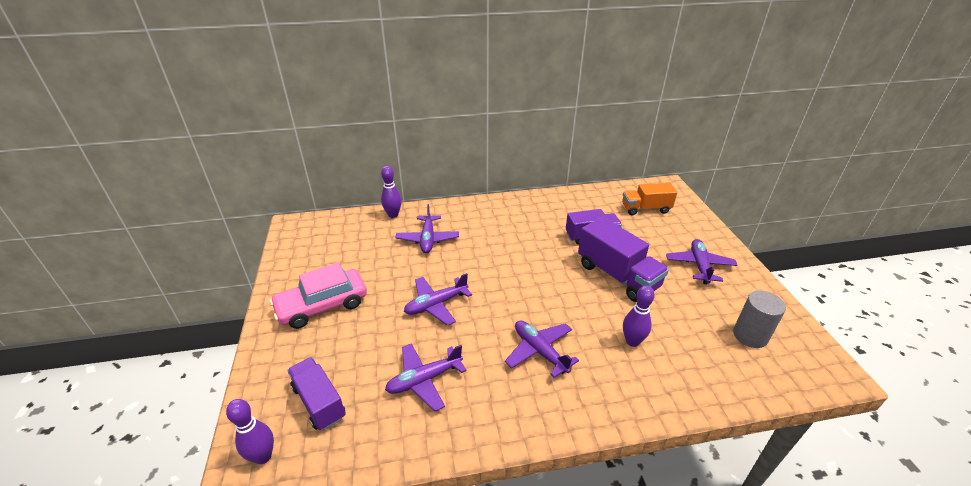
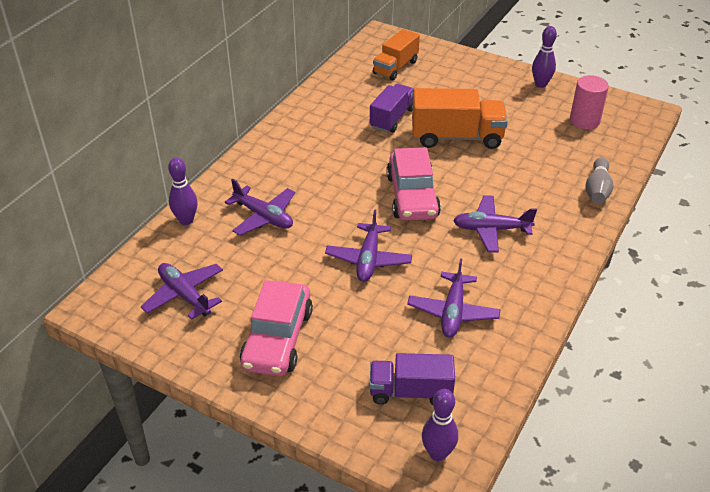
camera: 50 degrees left, 5 degrees up
purple truck [578,217,669,302] -> orange truck [412,88,508,149]
purple bowling pin [623,285,655,347] -> purple bowling pin moved to [532,26,557,88]
purple plane [666,239,738,284] -> purple plane moved to [141,263,223,320]
grey cylinder [733,290,786,348] -> pink cylinder [570,75,609,129]
none -> pink car [386,147,441,221]
none -> grey bowling pin [585,157,613,204]

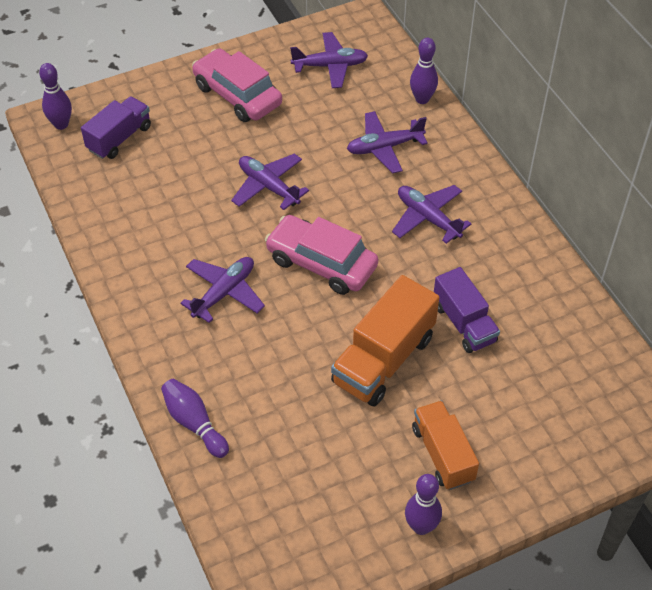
camera: 125 degrees right, 10 degrees up
orange truck [373,29,420,80] -> orange truck moved to [412,401,479,490]
purple plane [407,258,501,338] -> purple plane moved to [392,185,471,244]
pink cylinder [570,75,609,129] -> none
grey bowling pin [585,157,613,204] -> purple bowling pin [161,379,229,458]

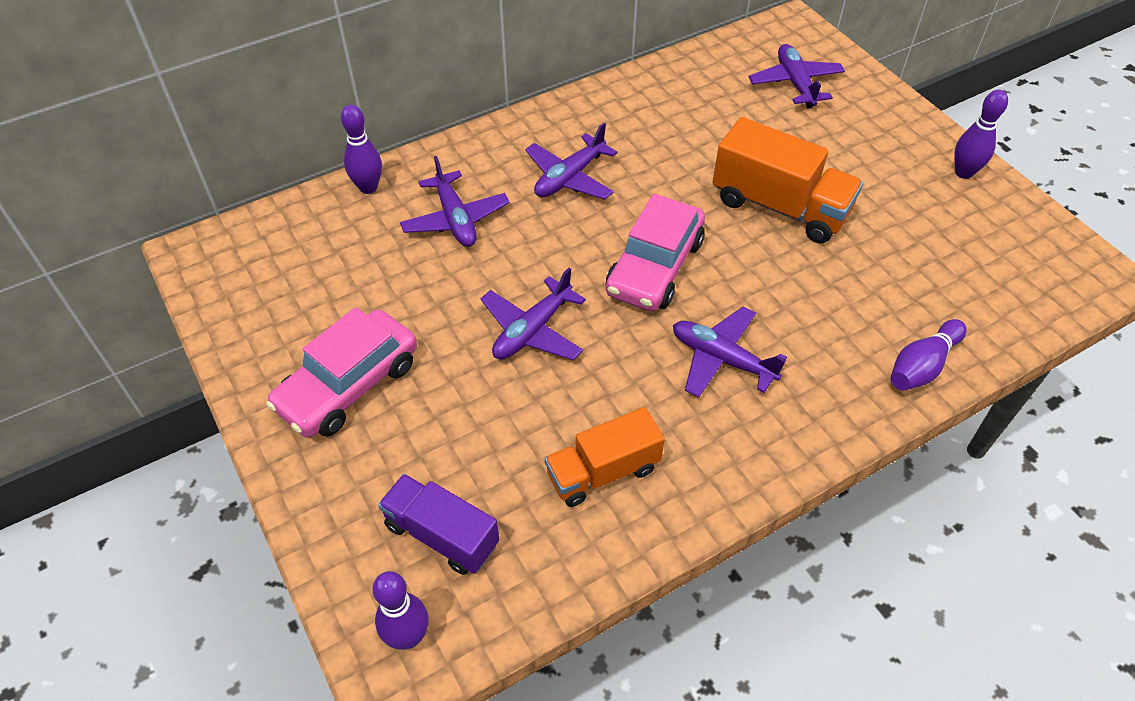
camera: 95 degrees left, 0 degrees up
purple plane [290,32,368,88] -> purple plane moved to [749,44,845,108]
orange truck [412,401,479,490] -> orange truck moved to [545,407,665,507]
purple truck [434,267,500,353] -> none

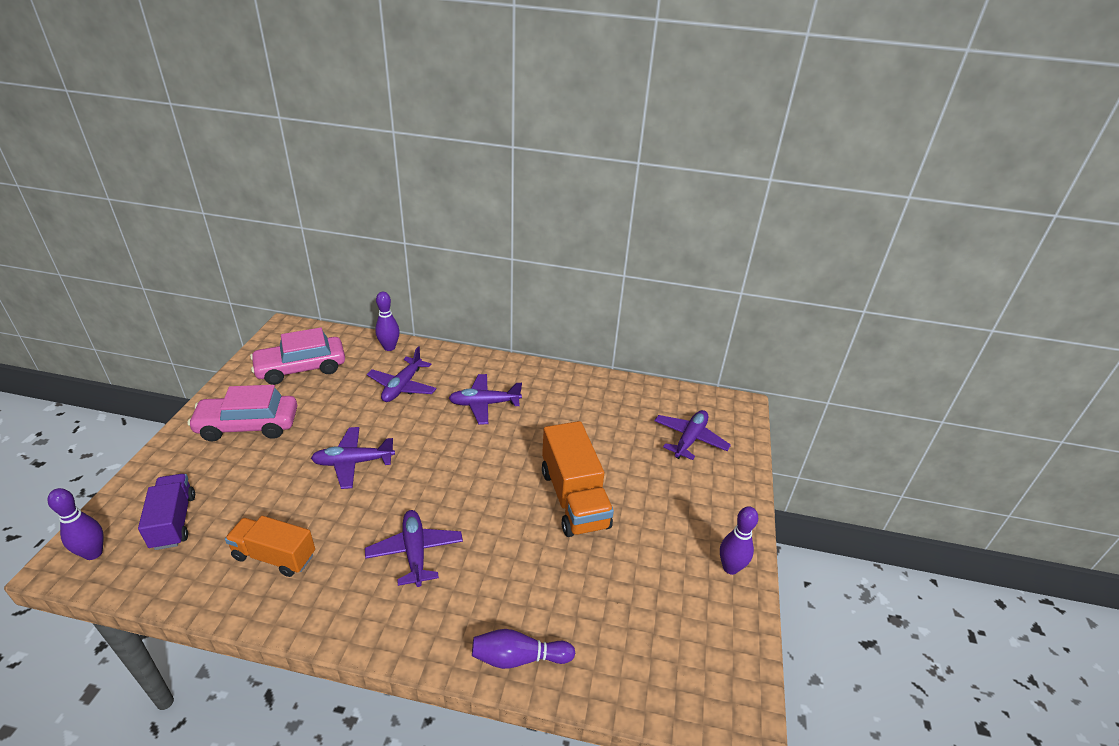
camera: 40 degrees right, 15 degrees down
pink car [606,194,705,311] -> pink car moved to [250,328,345,385]

